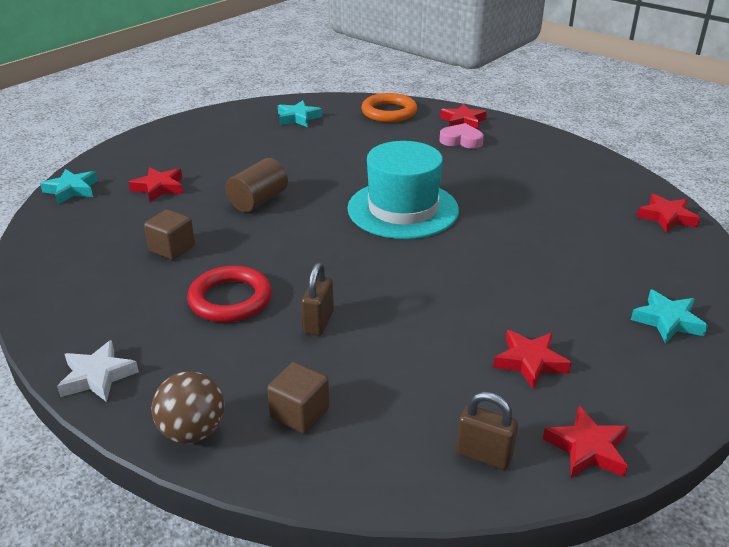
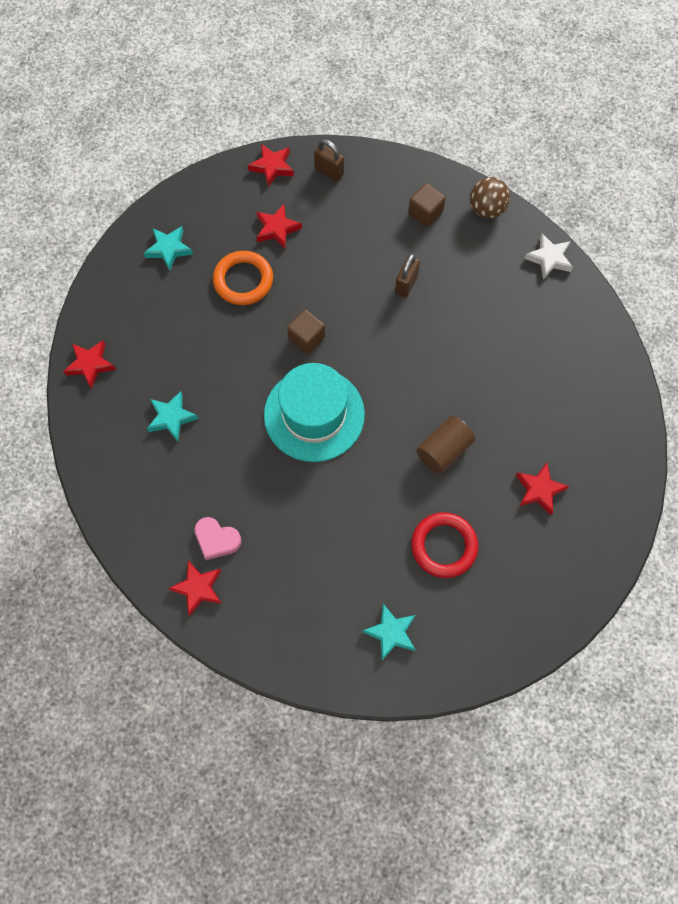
camera: 170 degrees left, 35 degrees up
turquoise star [40,169,98,204] -> turquoise star moved to [147,391,199,442]
brown cube [144,209,195,260] -> brown cube moved to [287,309,325,354]
red ring [187,266,272,322] -> red ring moved to [411,512,478,578]
orange ring [361,93,417,122] -> orange ring moved to [213,251,273,305]

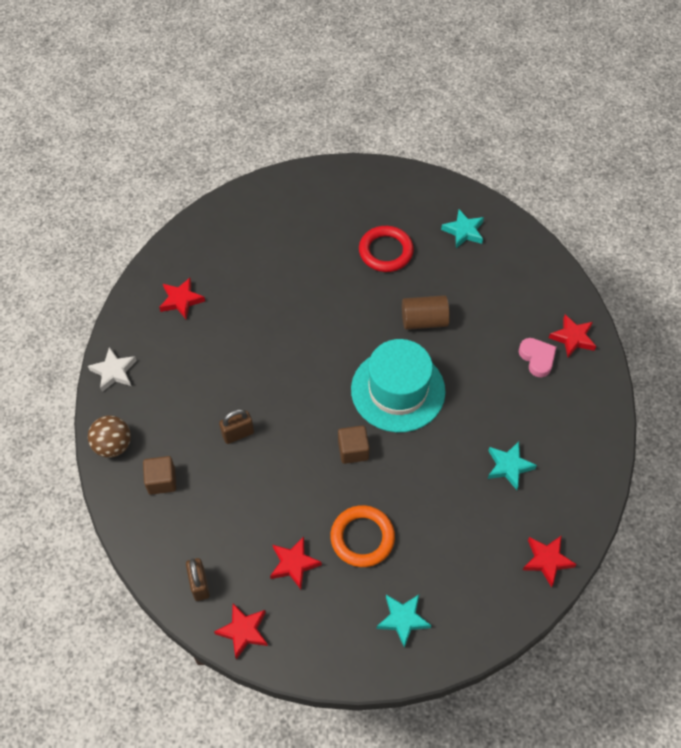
camera: 140 degrees left, 10 degrees down
brown cylinder [416,416,475,474] -> brown cylinder moved to [402,295,450,330]
red star [516,463,569,515] -> red star moved to [159,278,205,319]

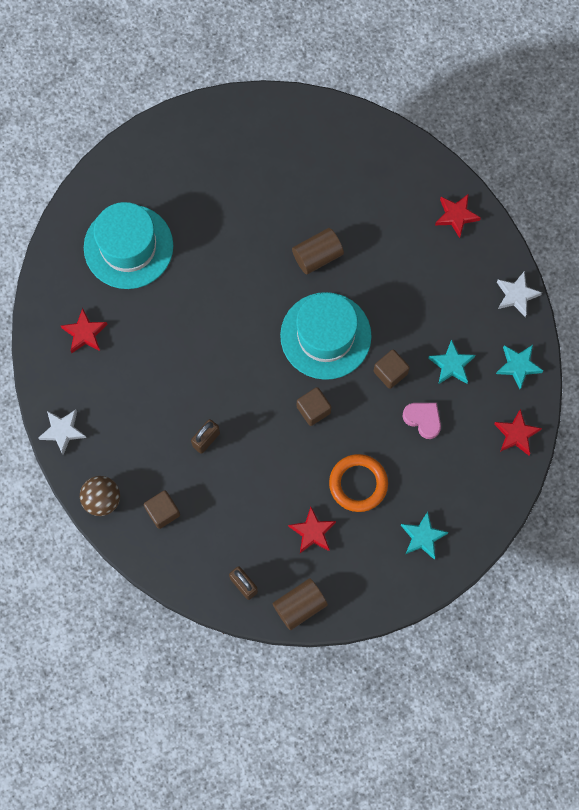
camera: 25 degrees left, 15 degrees up
red star [214,604,268,659] -> brown cylinder [273,578,328,630]
red ring [359,226,414,272] -> none
turquoise star [441,210,484,248] -> turquoise star moved to [496,345,543,389]
pink heart [519,338,556,378] -> pink heart moved to [402,403,441,439]
none -> turquoise hat [84,202,173,289]
none -> brown cube [374,349,410,389]
none -> white star [497,271,542,317]

